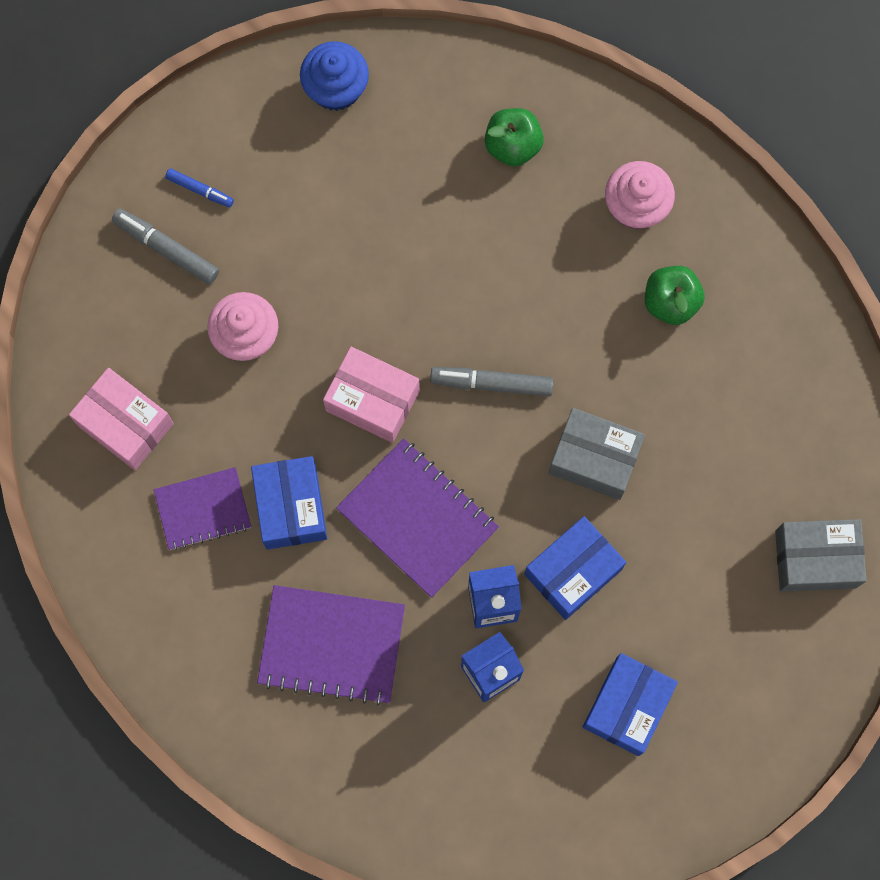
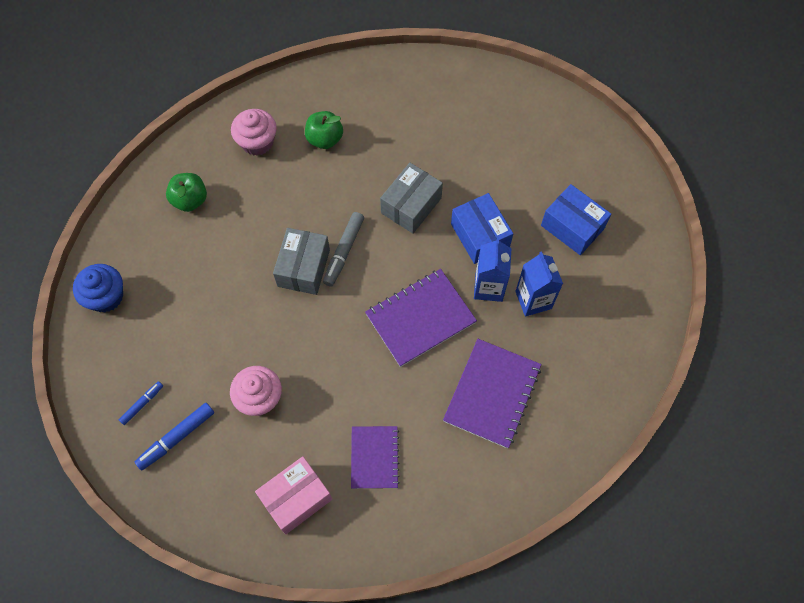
camera: 75 degrees left, 10 degrees down
grey marker [112,208,219,285] -> blue marker [135,403,214,470]
blue box [251,456,327,550] -> none
pink box [323,347,420,443] -> none
grey box [775,519,867,592] -> grey box moved to [273,228,330,295]

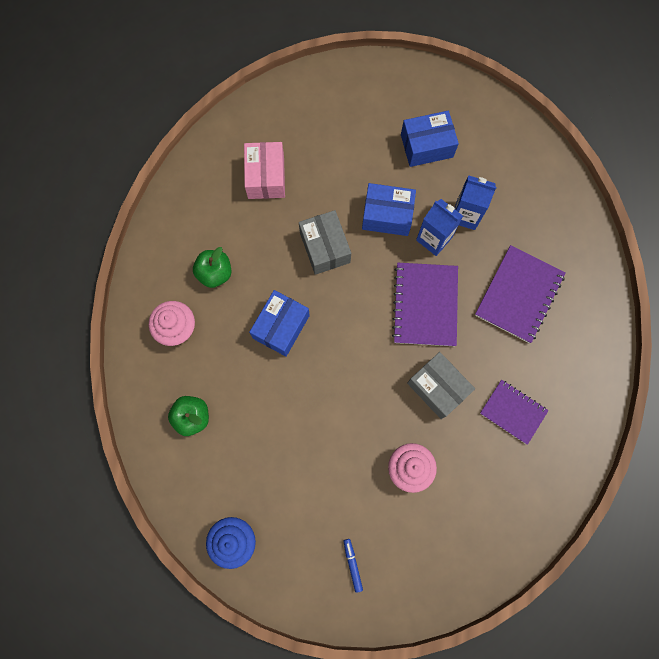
camera: 55 degrees left, 10 degrees up
blue marker [135,403,214,470] -> none
pink box [255,456,332,534] -> pink box moved to [244,142,285,199]
grey box [273,228,330,295] -> grey box moved to [407,352,475,419]
grey marker [323,212,364,287] -> none
purple notebook [443,339,542,448] -> purple notebook turned 60 degrees clockwise [475,245,566,343]
none -> blue box [249,290,310,357]

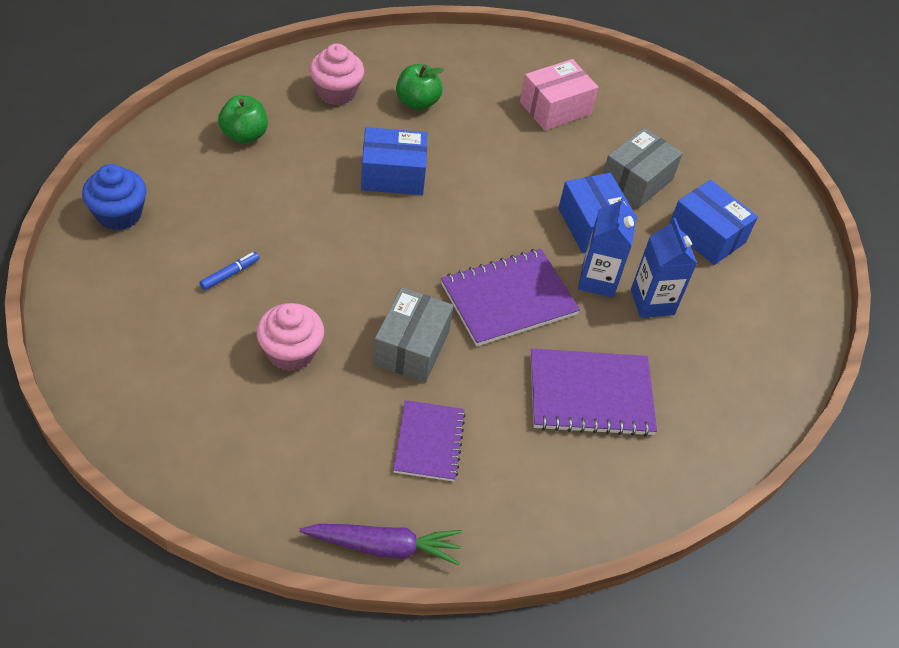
camera: 55 degrees right, 25 degrees down
grey box [299,210,351,275] -> grey box moved to [603,128,683,209]
blue marker [344,539,363,593] -> blue marker moved to [199,252,259,291]
none -> purple carrot [299,524,462,566]

